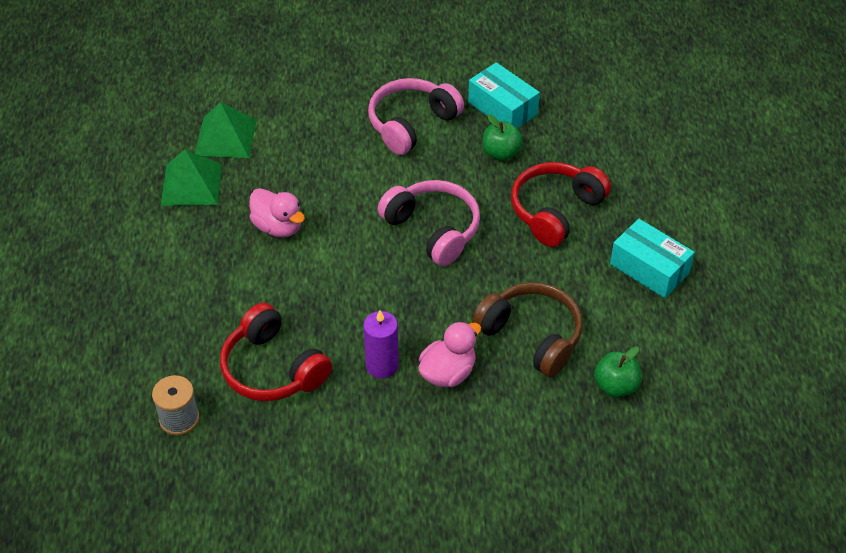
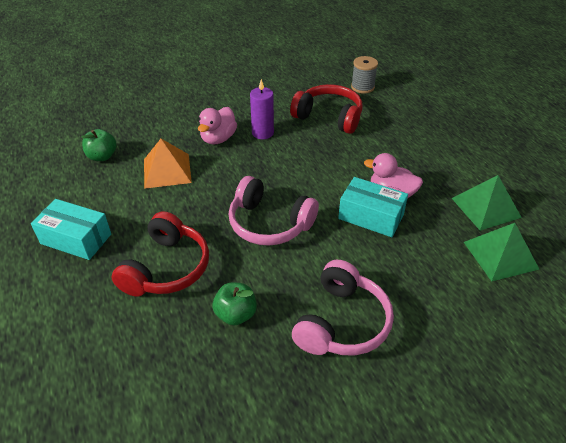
camera: 160 degrees right, 5 degrees down
turquoise box [468,62,540,128] -> turquoise box moved to [338,177,408,237]
brown headphones [472,282,583,377] -> orange pyramid [144,139,192,189]

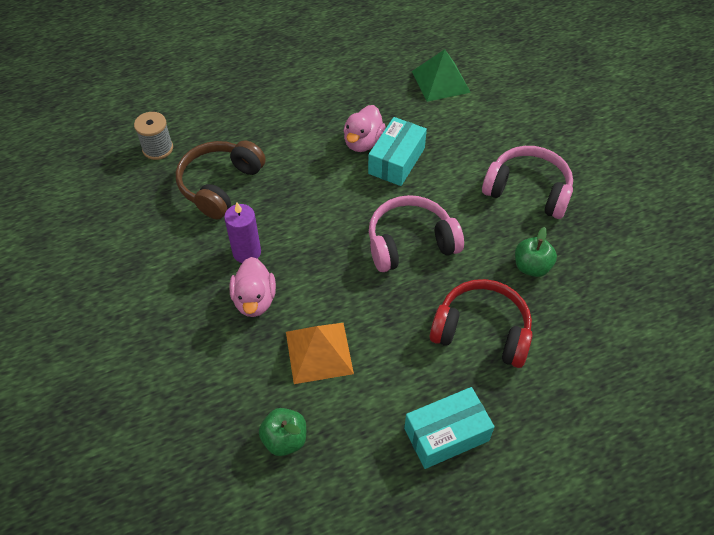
camera: 90 degrees left, 10 degrees up
turquoise box [31,199,111,260] -> turquoise box turned 45 degrees clockwise [404,387,495,469]
pink duck [198,107,237,145] -> pink duck turned 60 degrees clockwise [229,257,276,317]
pink headphones [229,176,319,246] -> pink headphones turned 135 degrees counterclockwise [369,195,464,272]
red headphones [290,84,363,134] -> brown headphones [175,140,266,219]
green pyramid [452,175,522,231] -> none

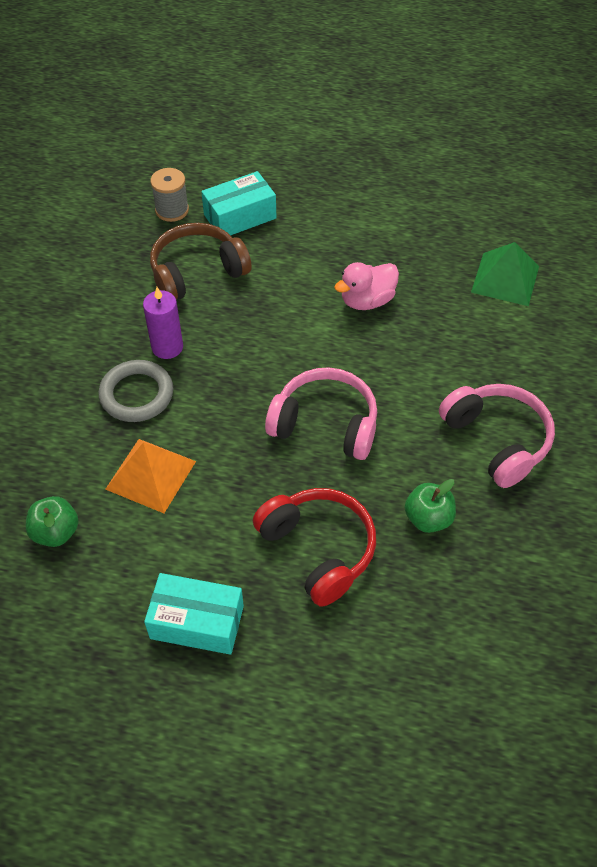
camera: 35 degrees right, 0 degrees up
pink duck [229,257,276,317] -> grey ring [99,360,173,422]
turquoise box [368,117,427,186] -> turquoise box moved to [201,171,276,236]

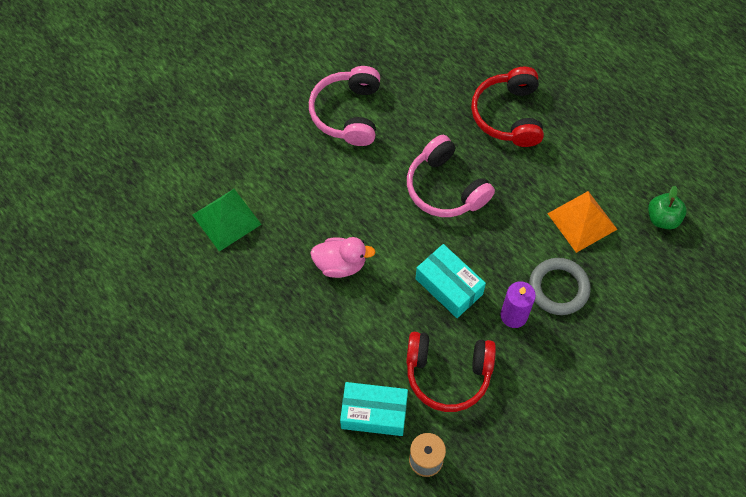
camera: 145 degrees left, 10 degrees up
turquoise box [144,573,244,655] -> turquoise box moved to [416,244,486,318]
brown headphones [150,223,252,300] -> red headphones [406,332,496,412]
green apple [405,479,456,533] -> none

